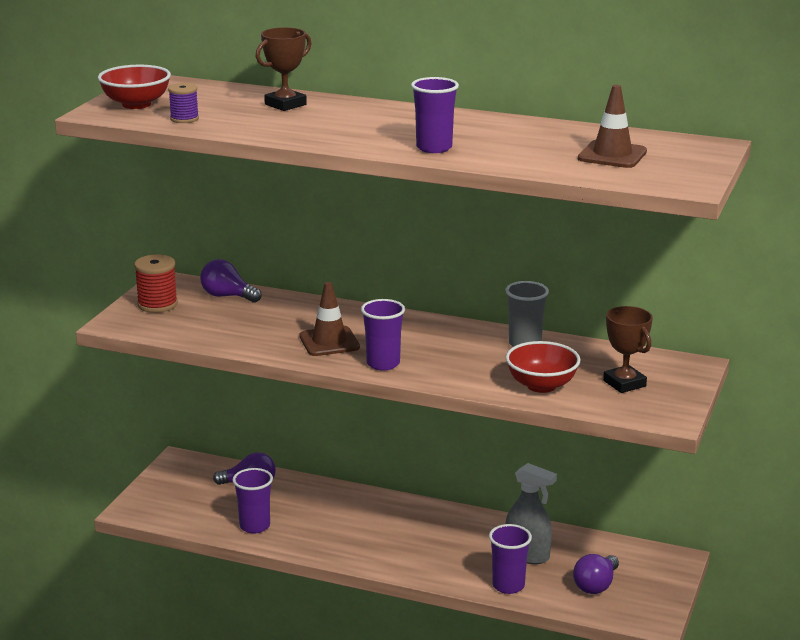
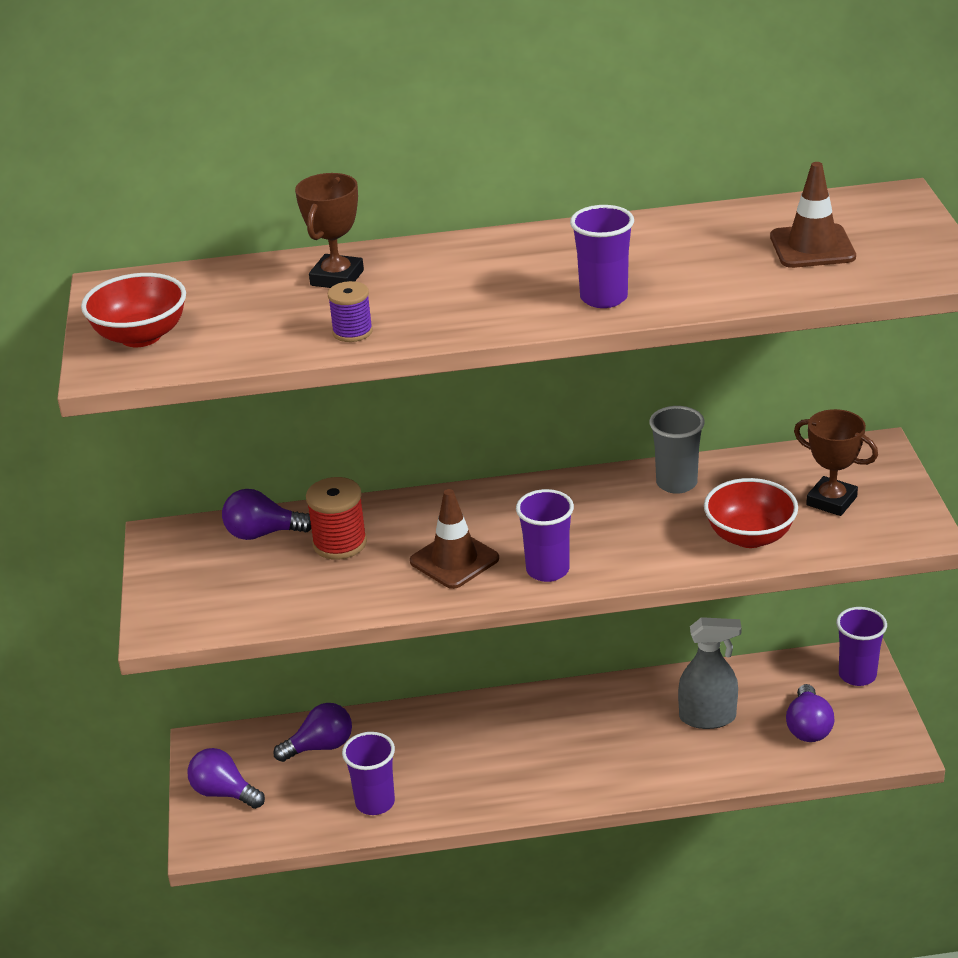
camera: 25 degrees left, 10 degrees up
red spool [134,254,178,313] -> red spool moved to [306,477,367,560]
purple spool [168,83,199,123] -> purple spool moved to [328,281,373,342]
purple cup [489,524,532,594] -> purple cup moved to [836,607,887,686]
none -> purple light bulb [187,748,265,809]

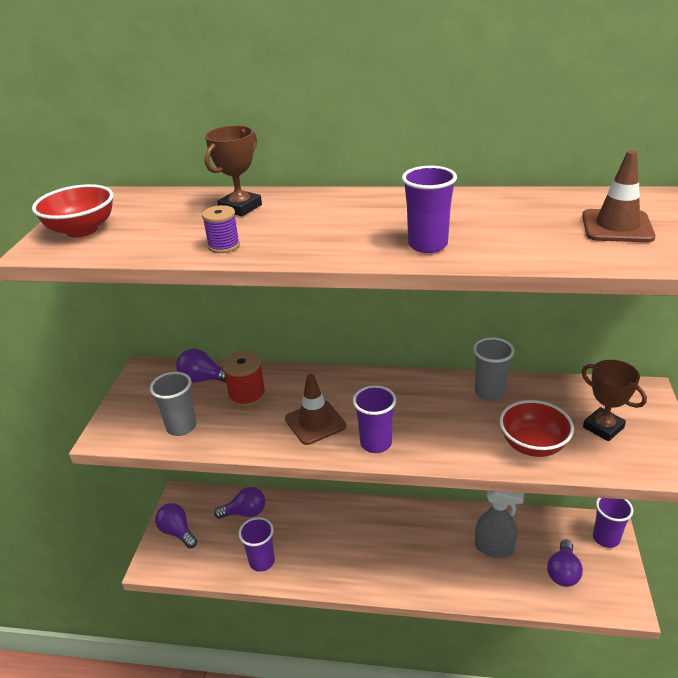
camera: 15 degrees right, 0 degrees up
none -> grey cup [150,372,196,436]

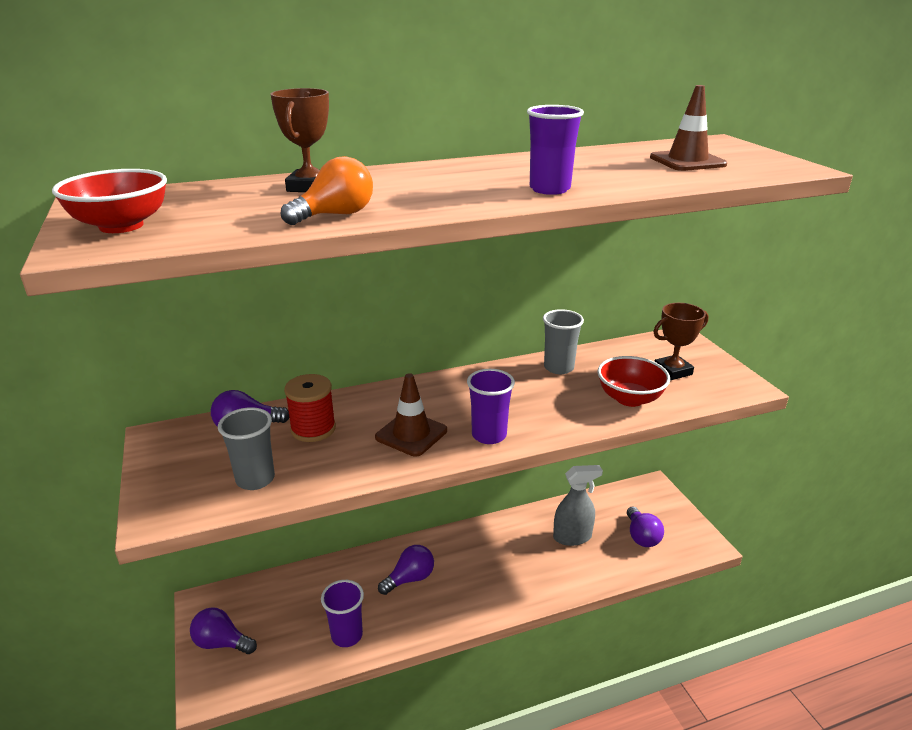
camera: 30 degrees left, 5 degrees down
purple spool [202,205,240,253] -> orange light bulb [280,156,373,225]
purple light bulb [214,487,265,519] -> purple light bulb moved to [378,545,434,595]
brown trophy [582,360,647,441] -> brown trophy turned 45 degrees counterclockwise [654,303,708,380]
purple cup [593,498,633,548] -> none

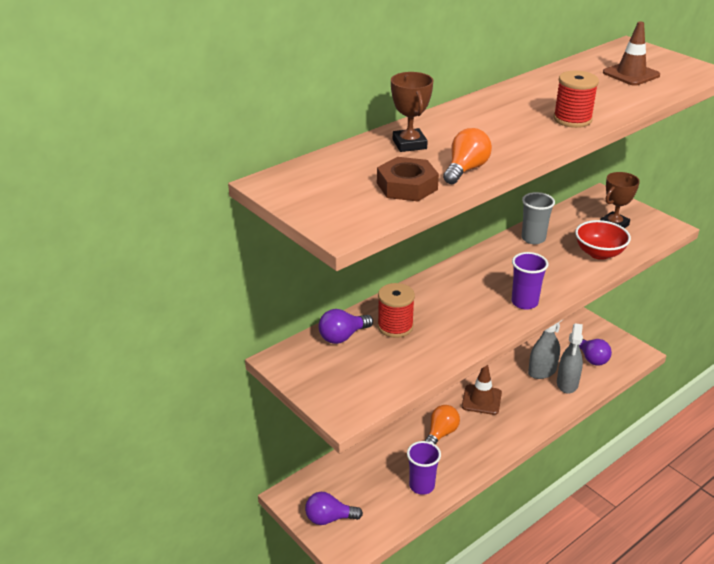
camera: 20 degrees left, 5 degrees up
red bowl [52,169,167,233] -> none
grey cup [218,407,275,490] -> none
brown traffic cone [375,373,447,457] -> brown traffic cone moved to [462,365,502,415]
purple light bulb [378,545,434,595] -> orange light bulb [425,405,460,445]
purple cup [527,105,584,195] -> red spool [553,71,599,128]
none -> brown nut [377,157,439,201]
none -> grey spray bottle [557,323,583,394]

